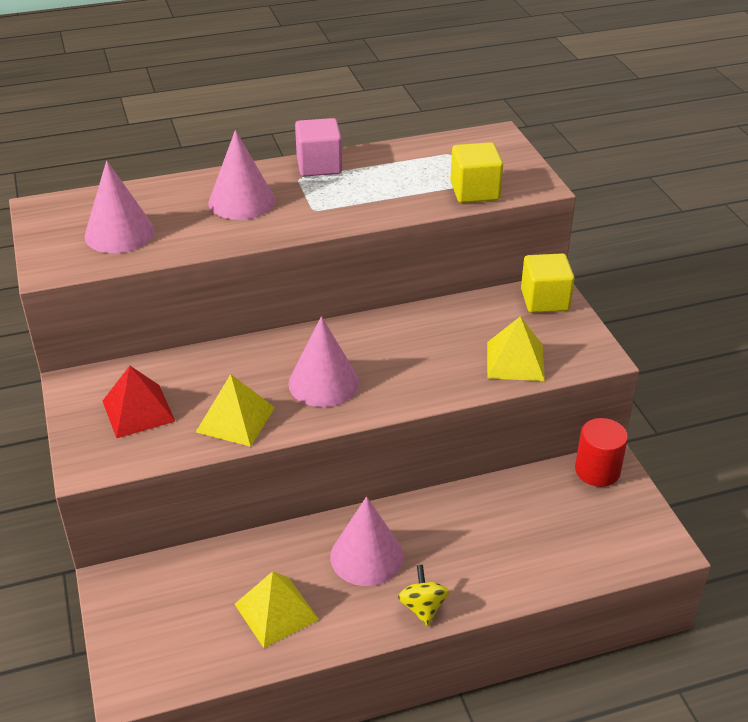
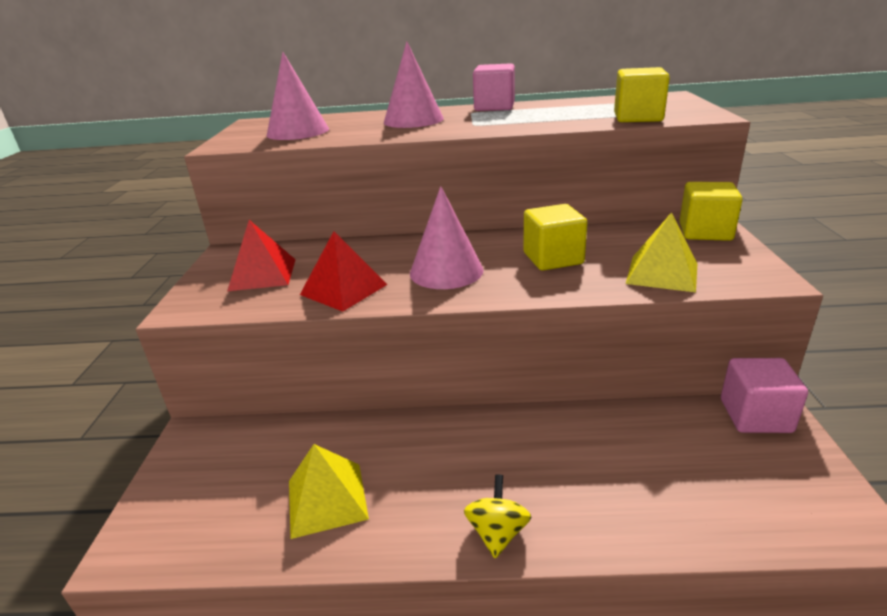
camera: 20 degrees right, 10 degrees down
yellow pyramid [196,374,275,447] -> red pyramid [300,231,388,312]
pink cone [330,497,404,586] -> none
red cylinder [575,418,628,487] -> pink cube [721,358,808,433]
none -> yellow cube [523,204,588,270]

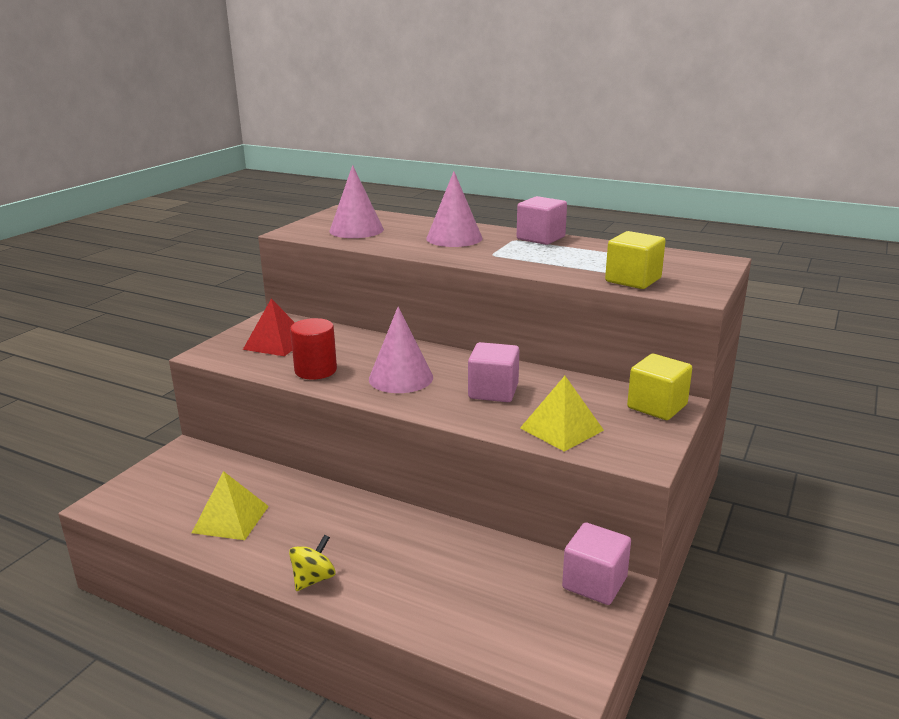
camera: 25 degrees right, 5 degrees down
red pyramid [300,231,388,312] -> red cylinder [290,318,337,380]
yellow cube [523,204,588,270] -> pink cube [468,342,519,402]

